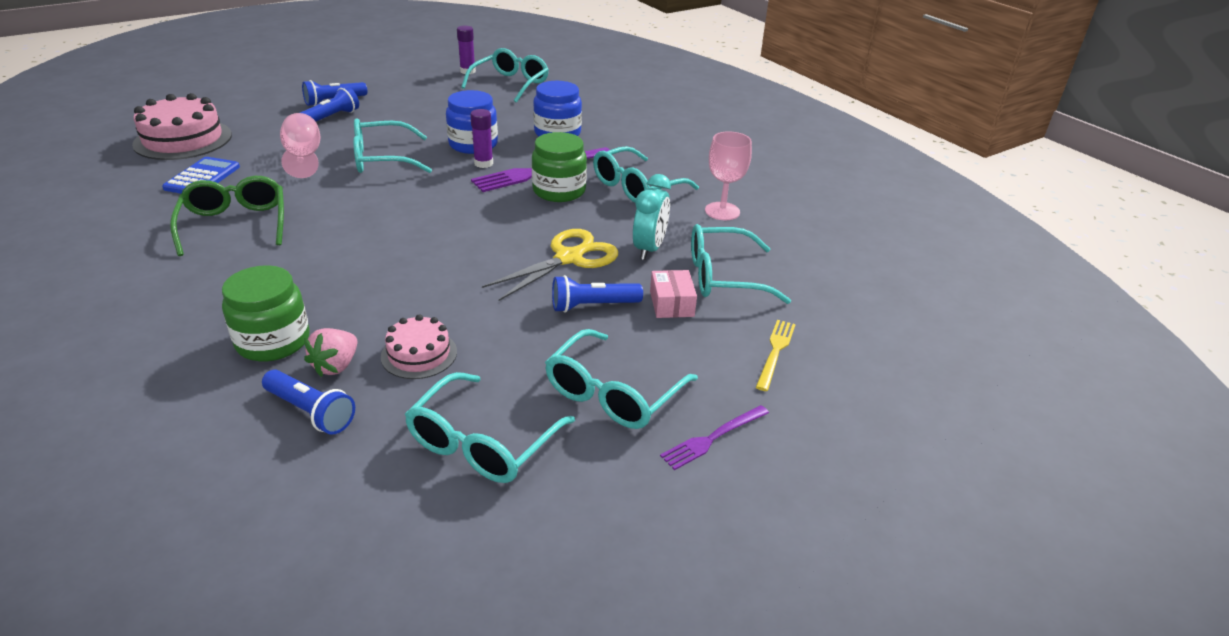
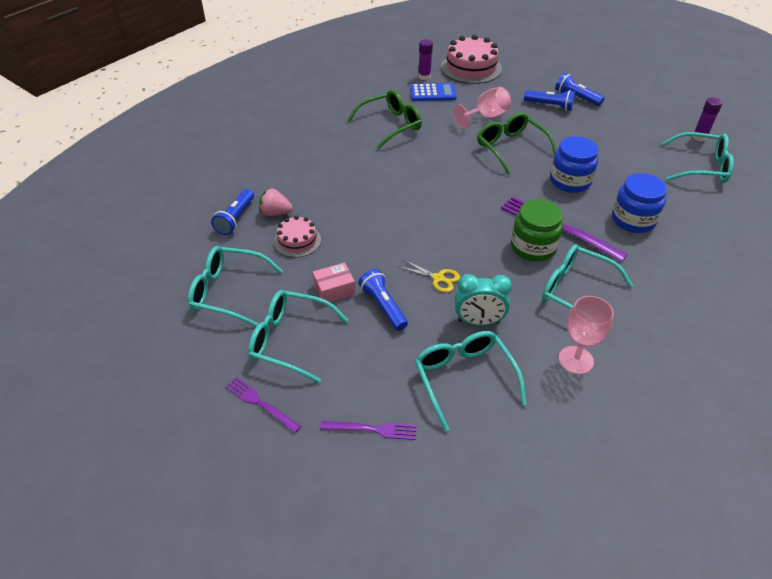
camera: 75 degrees right, 10 degrees up
green jar [222,265,309,361] -> none
turquoise glasses [353,118,432,173] -> green glasses [477,112,556,175]
purple glue stick [470,109,493,168] -> purple glue stick moved to [418,39,433,80]
yellow scissors [482,229,618,301] -> yellow scissors [399,260,460,293], size x0.55
pink box [650,270,697,318] -> pink box moved to [313,262,355,302]
yellow fork [756,320,796,391] -> purple fork [320,421,417,440]

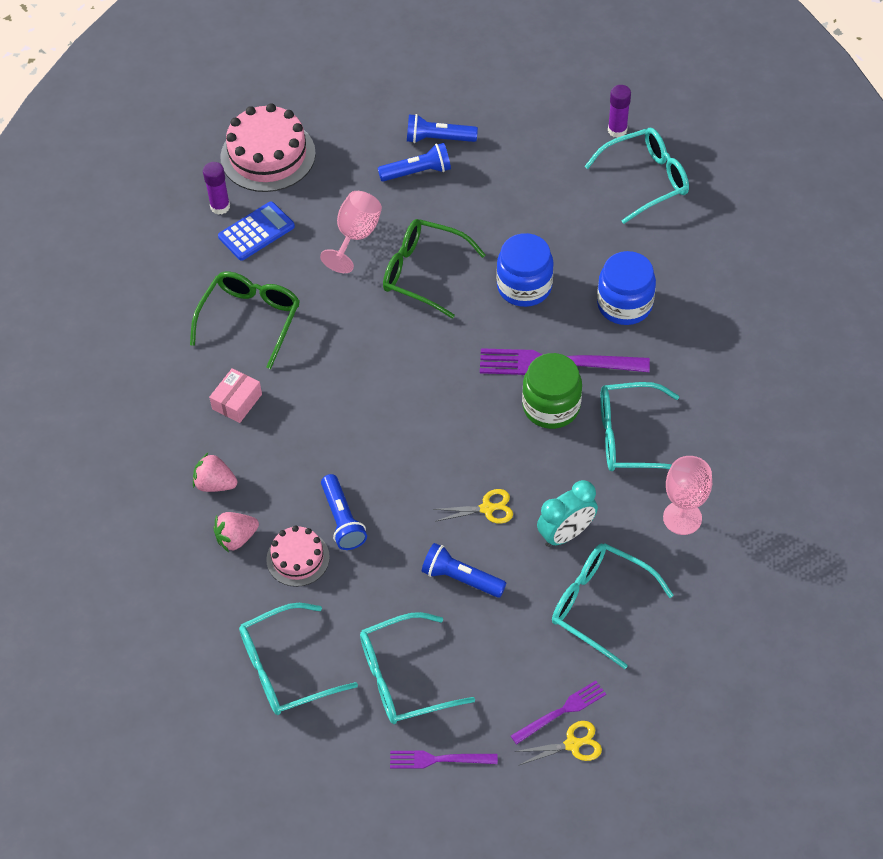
camera: 35 degrees left, 10 degrees up
blue flashlight [211,189,254,235] -> blue flashlight moved to [321,474,367,550]
pink box [313,262,355,302] -> pink box moved to [209,368,262,423]
none -> pink strawberry [193,453,238,492]
none -> yellow scissors [515,721,602,765]

